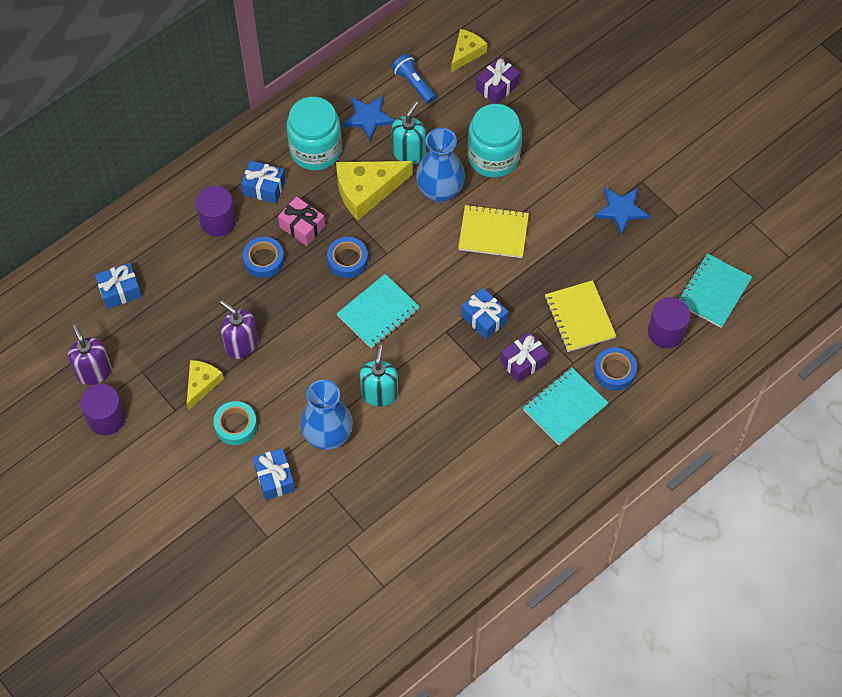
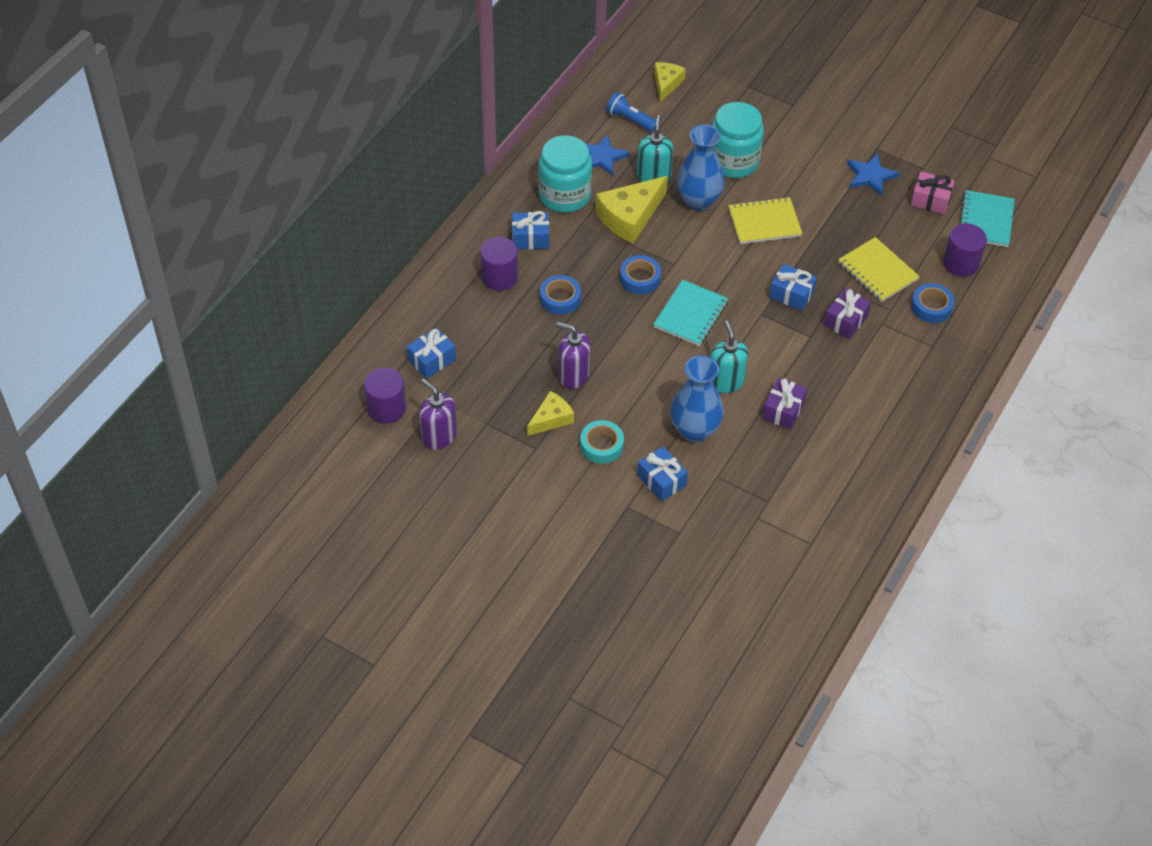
camera: 20 degrees left, 10 degrees down
purple cylinder [80,384,126,435] -> purple cylinder moved to [364,368,406,424]
yellow cheese [187,360,224,410] -> yellow cheese turned 45 degrees clockwise [527,391,574,436]
pink gift [278,197,325,246] -> pink gift moved to [911,171,955,214]
purple gift [476,57,520,104] -> purple gift moved to [762,378,807,430]
turquoise notebook [523,367,608,445] -> none

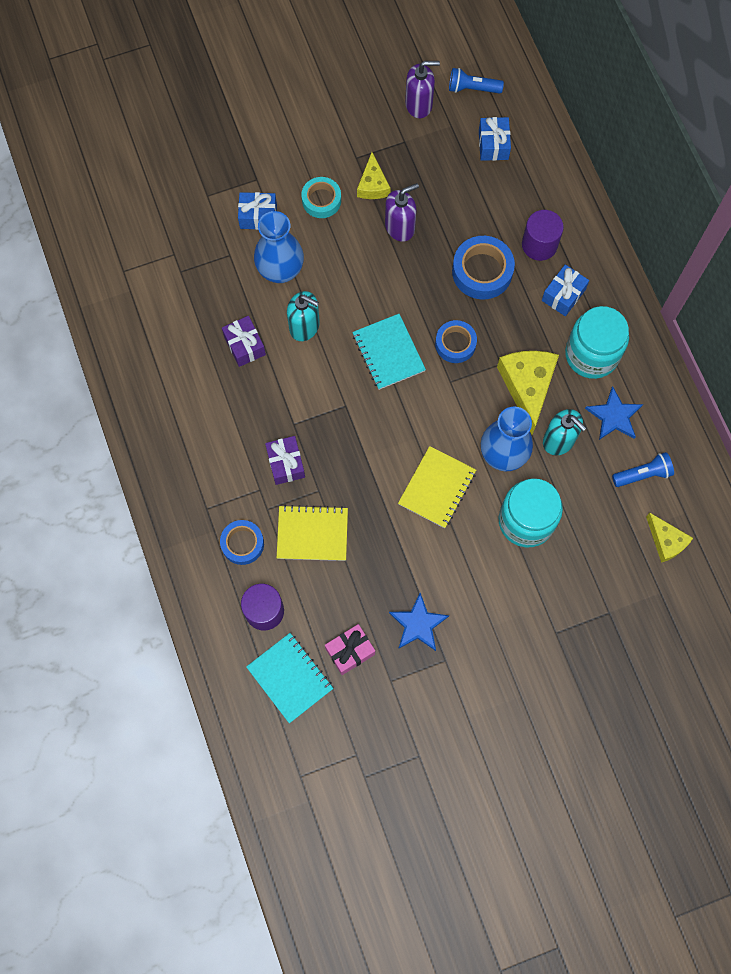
camera: 130 degrees right, 20 degrees up
purple cylinder [364,368,406,424] -> blue flashlight [449,68,504,94]
blue tape [540,275,581,315] -> blue tape [452,236,515,300], size x1.51
blue gift [769,264,817,311] -> none

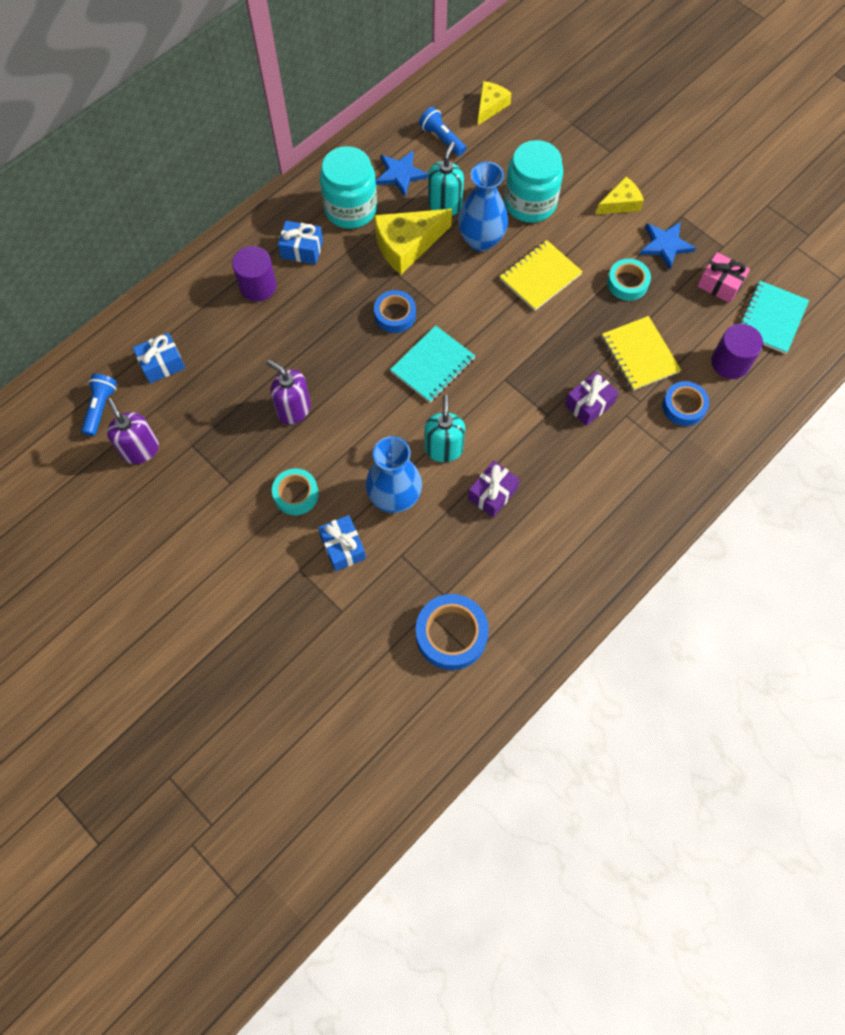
camera: 115 degrees left, 5 degrees down
yellow cheese [357,152,391,199] -> yellow cheese moved to [596,177,644,215]
yellow notebook [398,446,476,528] -> yellow notebook turned 45 degrees counterclockwise [500,240,583,311]
blue flashlight [449,68,504,94] -> blue flashlight turned 150 degrees counterclockwise [81,374,117,436]
blue tape [452,236,515,300] -> blue tape moved to [416,594,489,670]
none -> turquoise tape [607,259,651,301]

